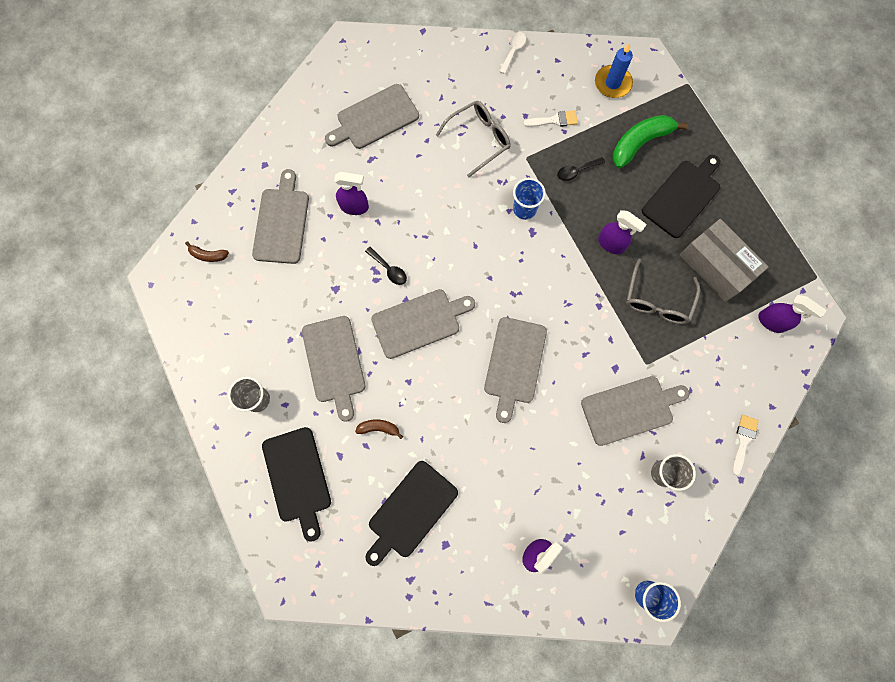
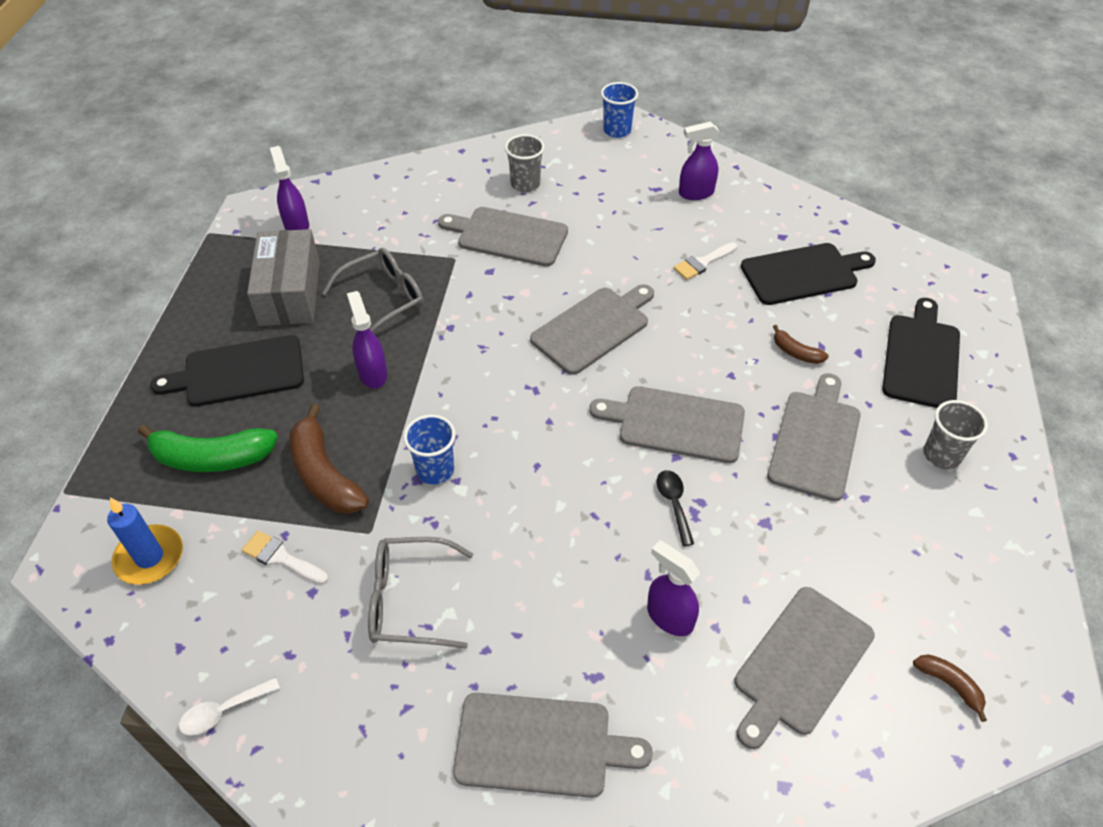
camera: 145 degrees left, 25 degrees down
black spoon [557,157,605,181] -> brown banana [289,404,369,514]
white brush [732,415,759,475] -> white brush moved to [673,242,737,280]

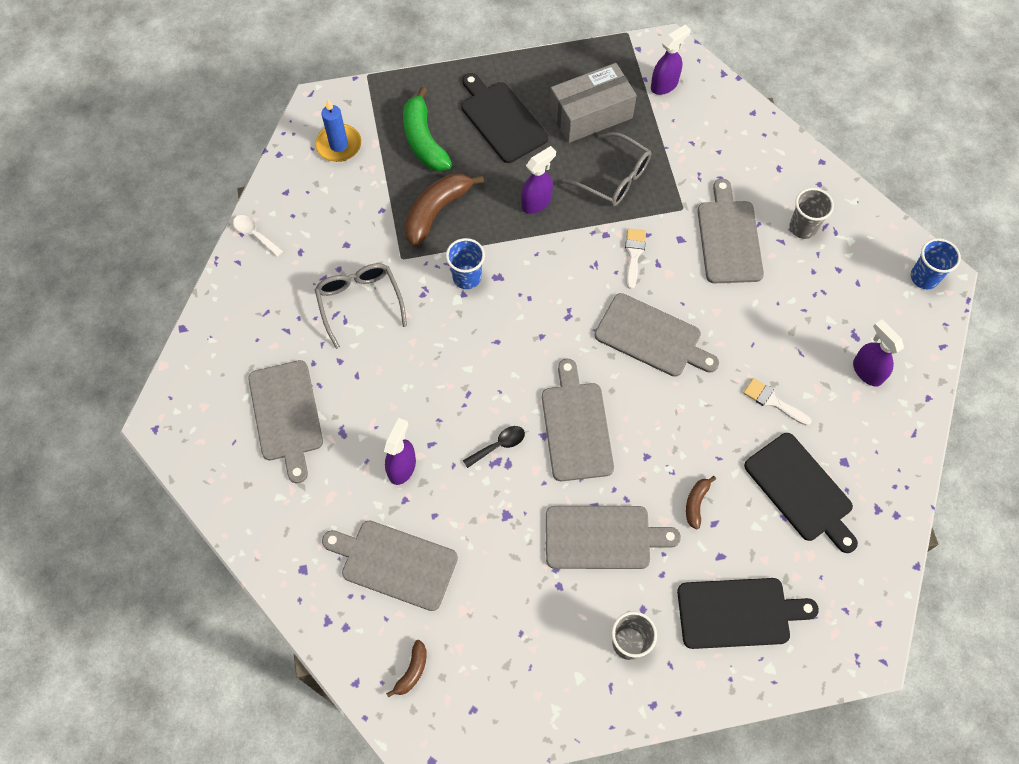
camera: 70 degrees right, 15 degrees up
white brush [242,530,328,584] -> white brush moved to [625,229,646,289]

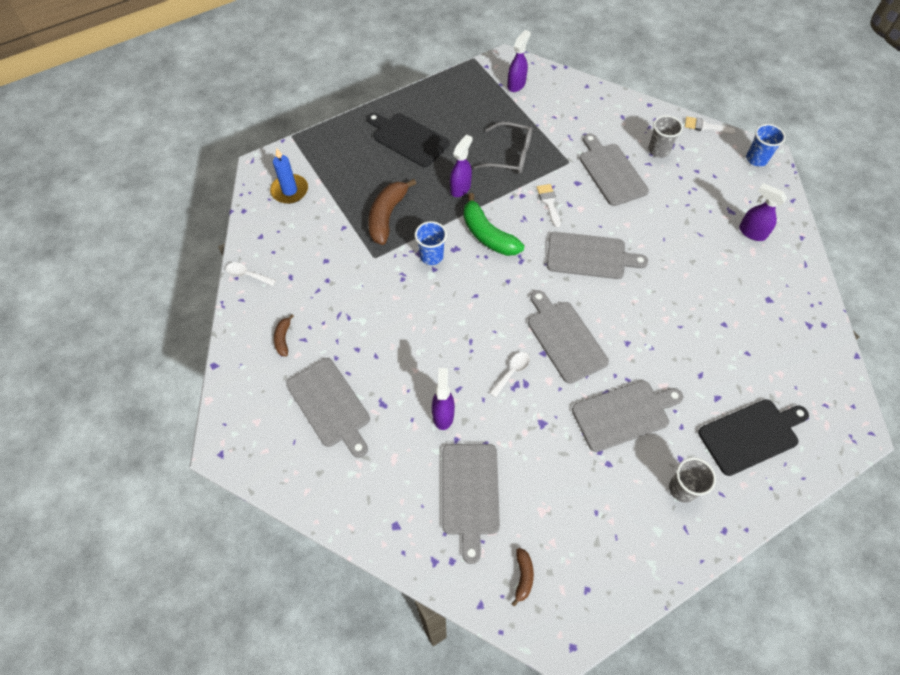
camera: 20 degrees left, 5 degrees down
grey glasses [314,263,407,349] -> none
grey cutting board [322,521,458,611] -> grey cutting board turned 90 degrees counterclockwise [442,444,500,564]
green banana [403,87,452,171] -> green banana moved to [464,193,524,256]
black spoon [463,426,525,468] -> white spoon [490,352,530,397]
grey box [549,63,637,143] -> none
brown banana [686,476,716,530] -> brown banana moved to [274,315,294,357]
white brush [743,378,812,426] -> white brush moved to [685,117,736,134]
black cutting board [744,433,858,553] -> none

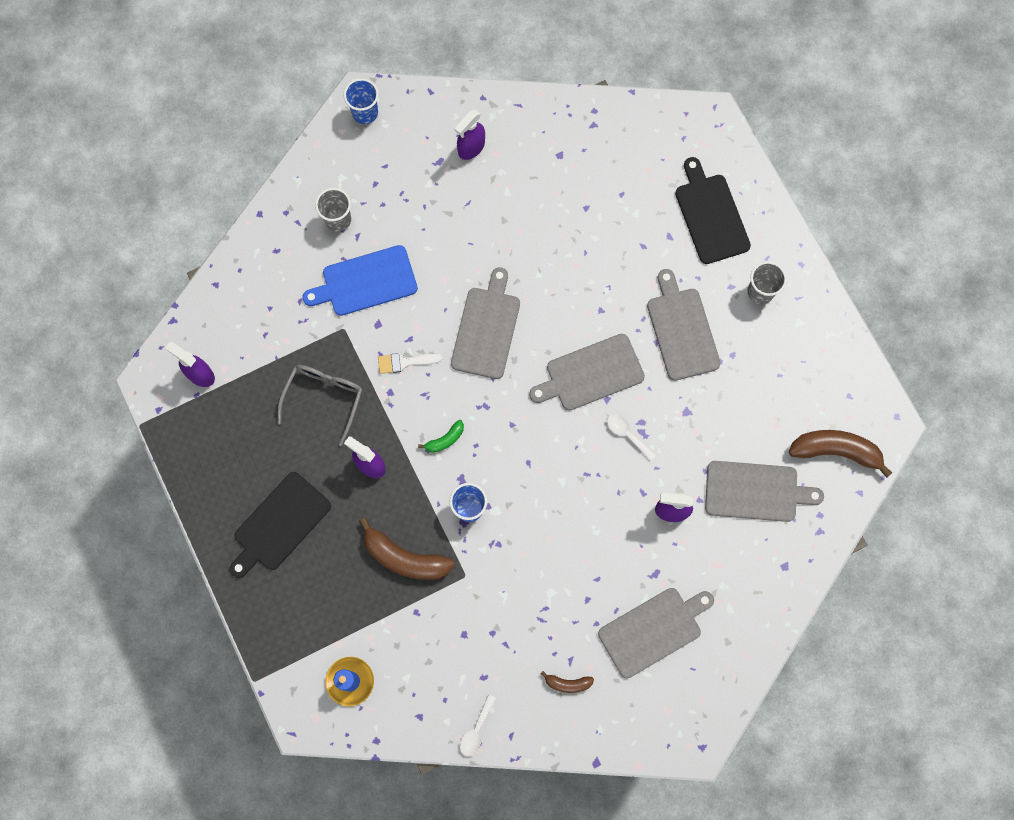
camera: 85 degrees left, 15 degrees up
green banana [464,193,524,256] -> green banana [418,420,464,453], size x0.50
brown banana [511,548,534,607] -> brown banana [789,430,892,478], size x1.99
grey cutting board [580,134,649,206] -> blue cutting board [302,245,418,316]
white brush [685,117,736,134] -> none

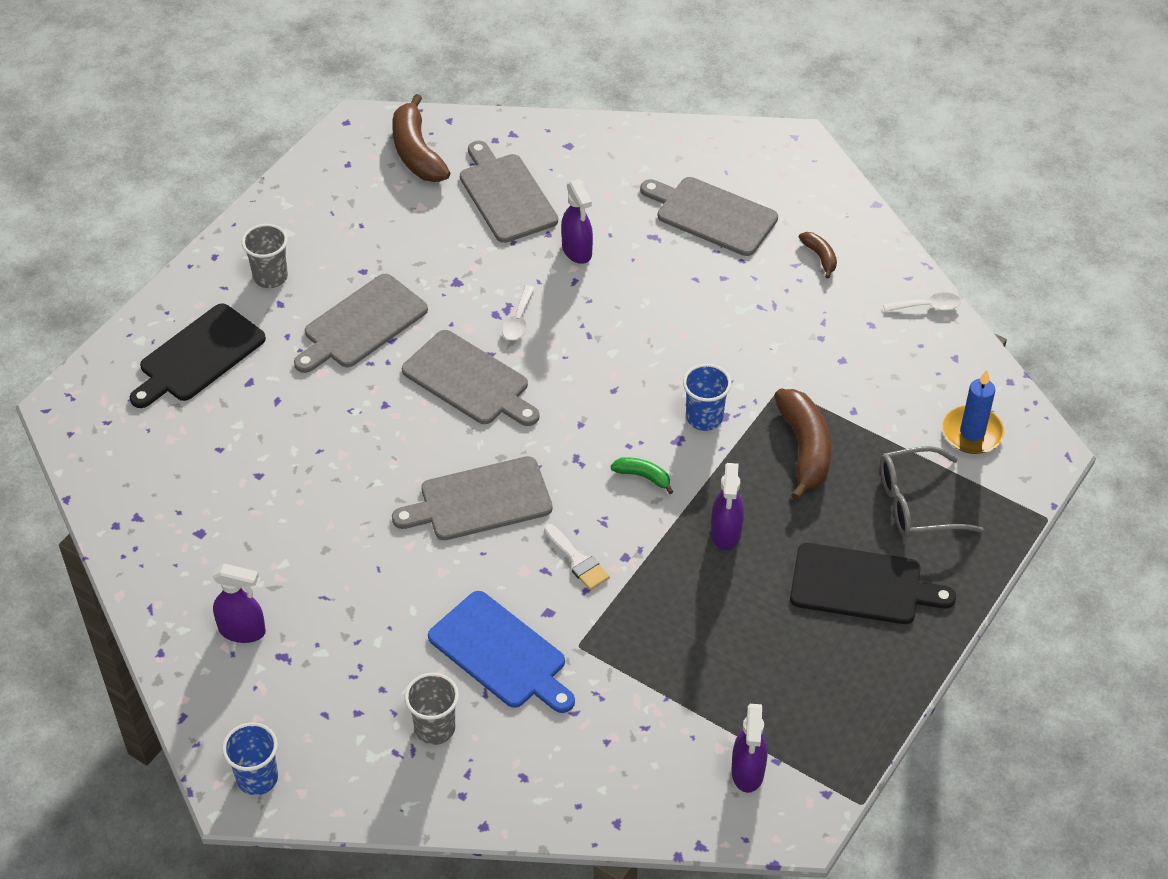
camera: 120 degrees left, 25 degrees down
grey glasses [277,365,362,446] -> grey glasses moved to [880,446,984,538]

